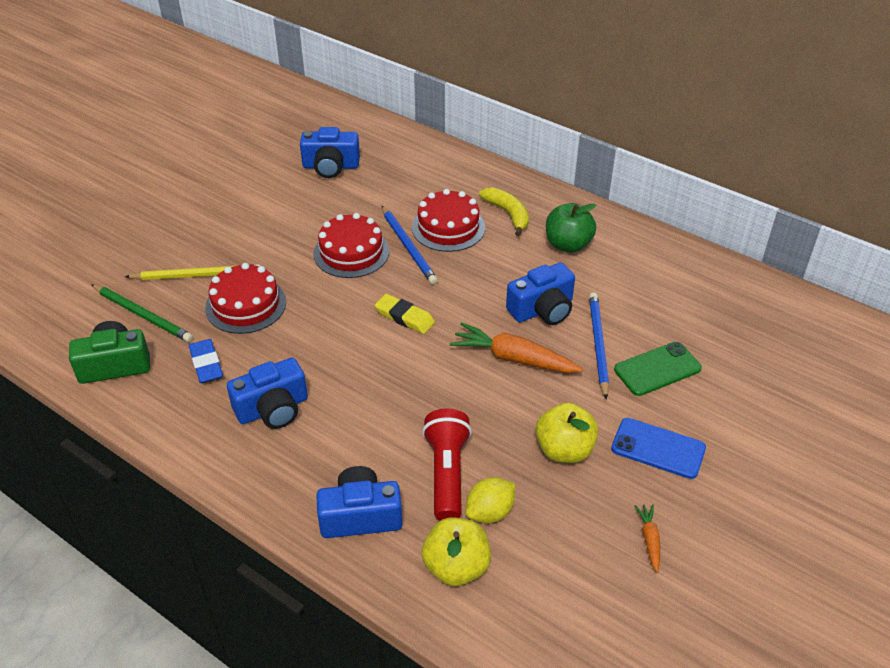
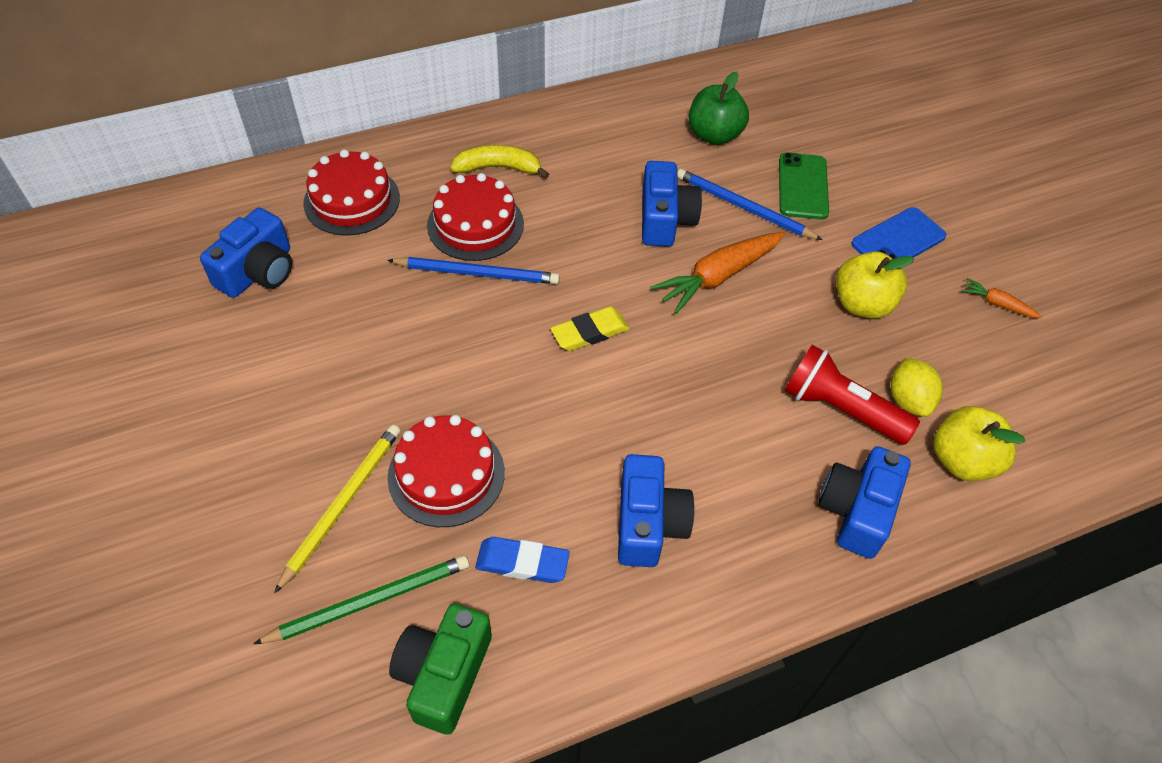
camera: 60 degrees left, 10 degrees up
red cake [314,213,389,278] -> red cake moved to [303,149,400,236]
green apple [546,203,596,253] -> green apple moved to [689,72,749,145]

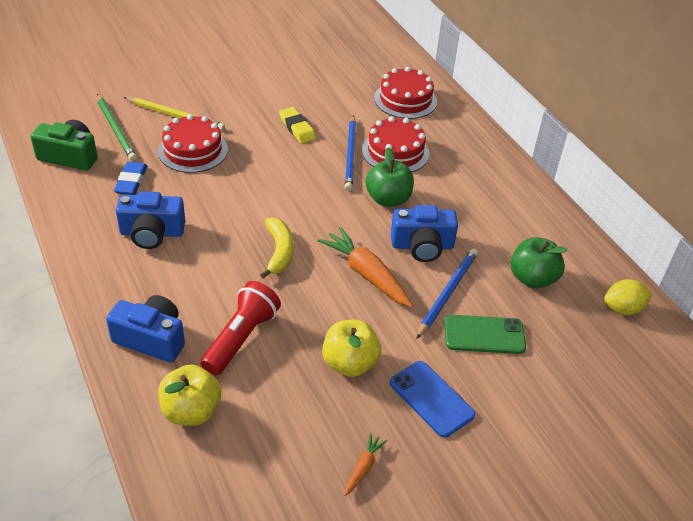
camera: 85 degrees right, 10 degrees down
blue camera [200,207,292,298] -> none
yellow banana [450,145,549,179] -> yellow banana moved to [260,218,294,279]
yellow eraser [550,307,630,351] -> yellow eraser moved to [279,107,316,144]
yellow lemon [891,358,943,417] -> yellow lemon moved to [604,279,653,315]
none -> green apple [366,148,414,207]

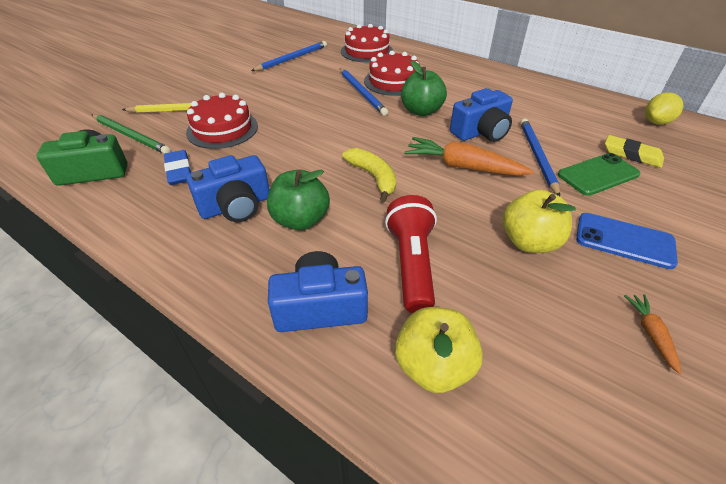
camera: 25 degrees left, 0 degrees up
yellow eraser [279,107,316,144] -> yellow eraser moved to [605,135,664,168]
green apple [511,237,568,289] -> green apple moved to [267,169,330,230]
none -> blue pencil [251,41,327,71]

